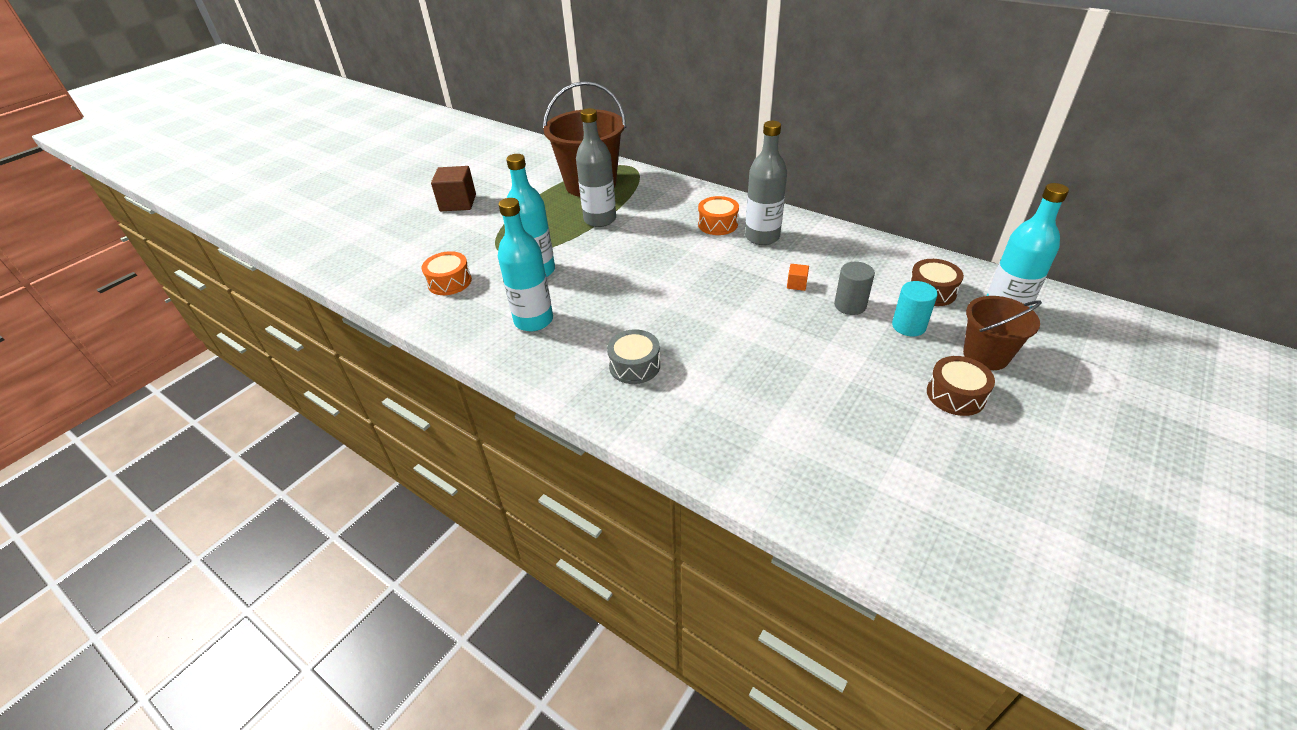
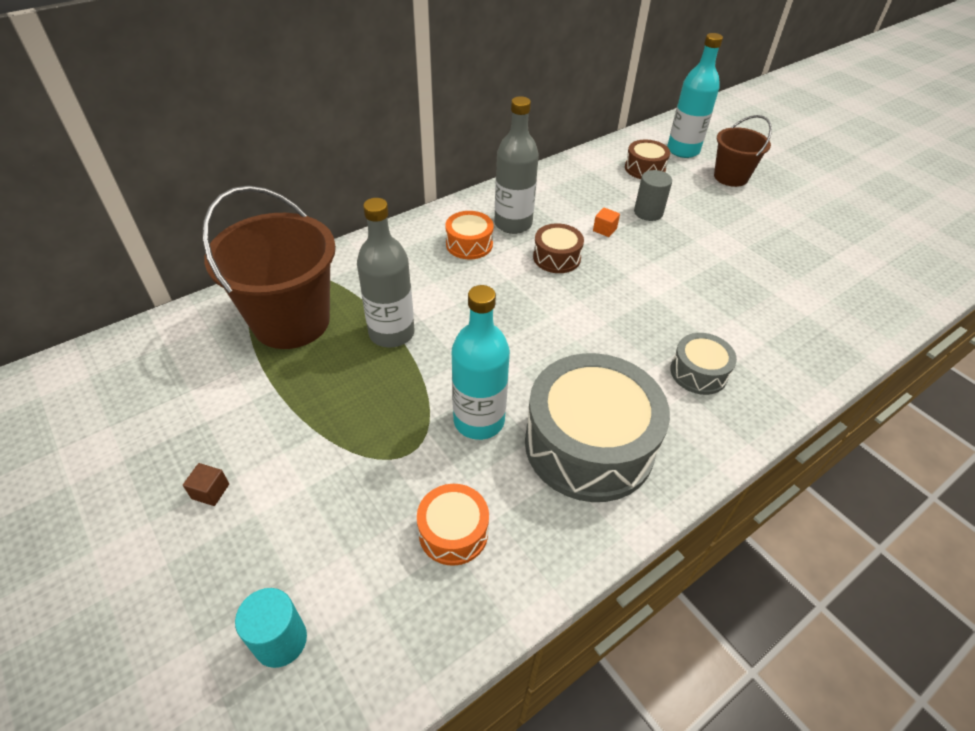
camera: 75 degrees left, 5 degrees up
brown cube [431,166,476,211] -> brown cube [183,463,229,506], size x0.47
turquoise bottle [498,198,553,331] -> grey drum [525,353,670,502]
turquoise cylinder [892,281,938,336] -> turquoise cylinder moved to [235,588,307,668]
brown drum [927,356,995,416] -> brown drum moved to [533,223,584,273]

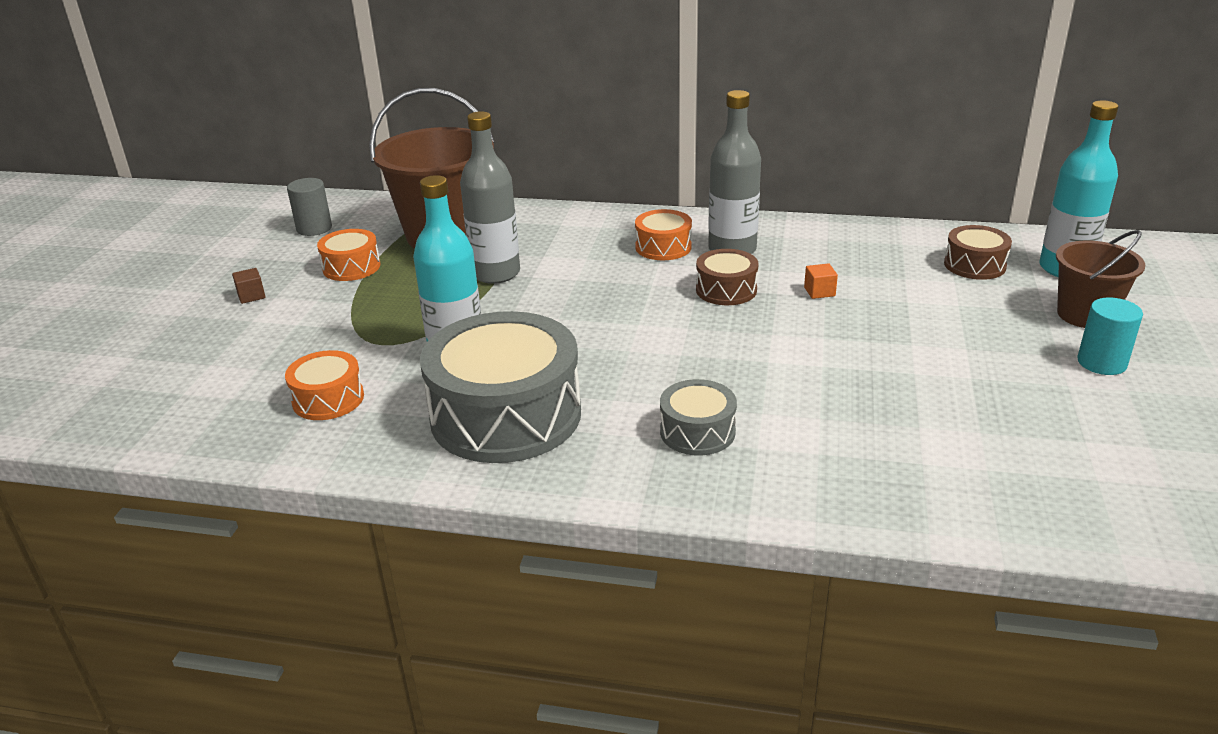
camera: 50 degrees right, 15 degrees down
turquoise cylinder [235,588,307,668] -> turquoise cylinder moved to [1077,298,1143,375]
grey cylinder [634,170,672,221] -> grey cylinder moved to [287,178,332,236]
none -> orange drum [317,229,381,281]

